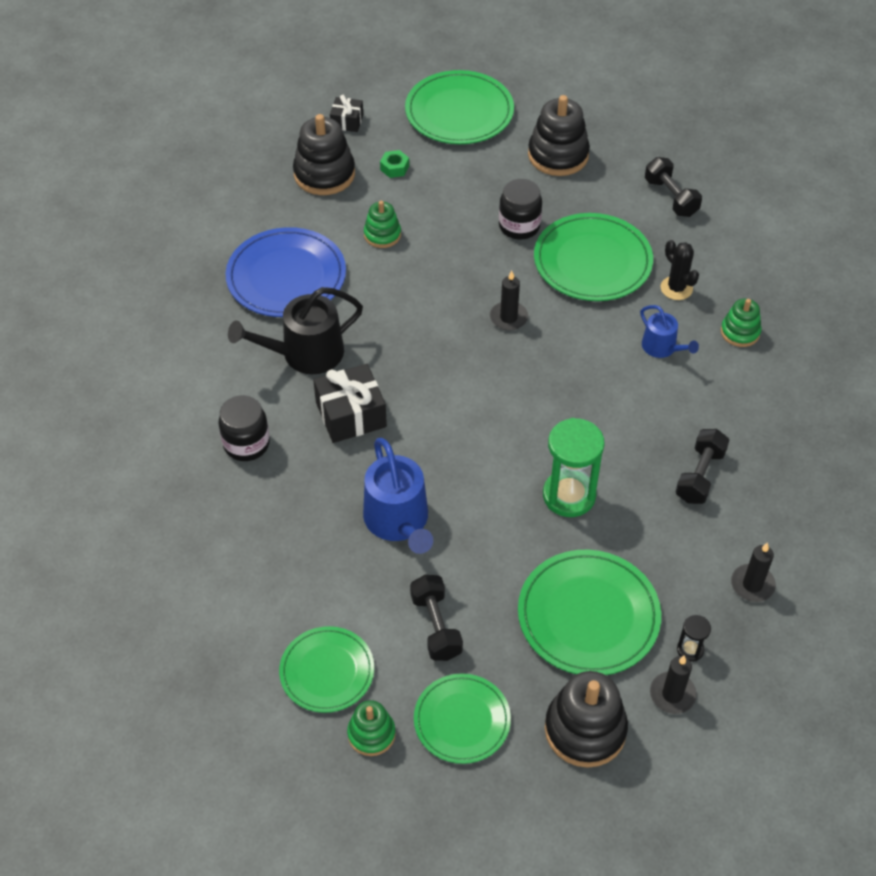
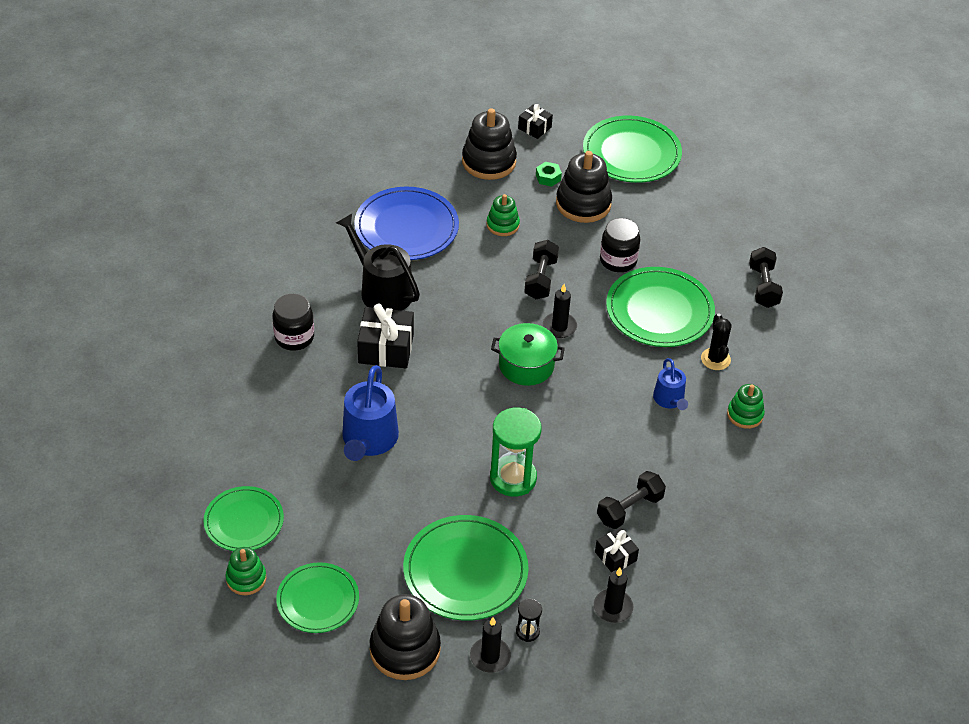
camera: 25 degrees right, 5 degrees down
black watering can [228,287,363,374] -> black watering can turned 45 degrees clockwise [336,214,420,311]
black dumbbell [410,575,463,661] -> black dumbbell moved to [524,240,559,299]
black stacking toy [528,95,590,176] -> black stacking toy moved to [556,151,612,223]
none -> green pot [491,323,565,386]
none -> black gift [595,528,639,572]

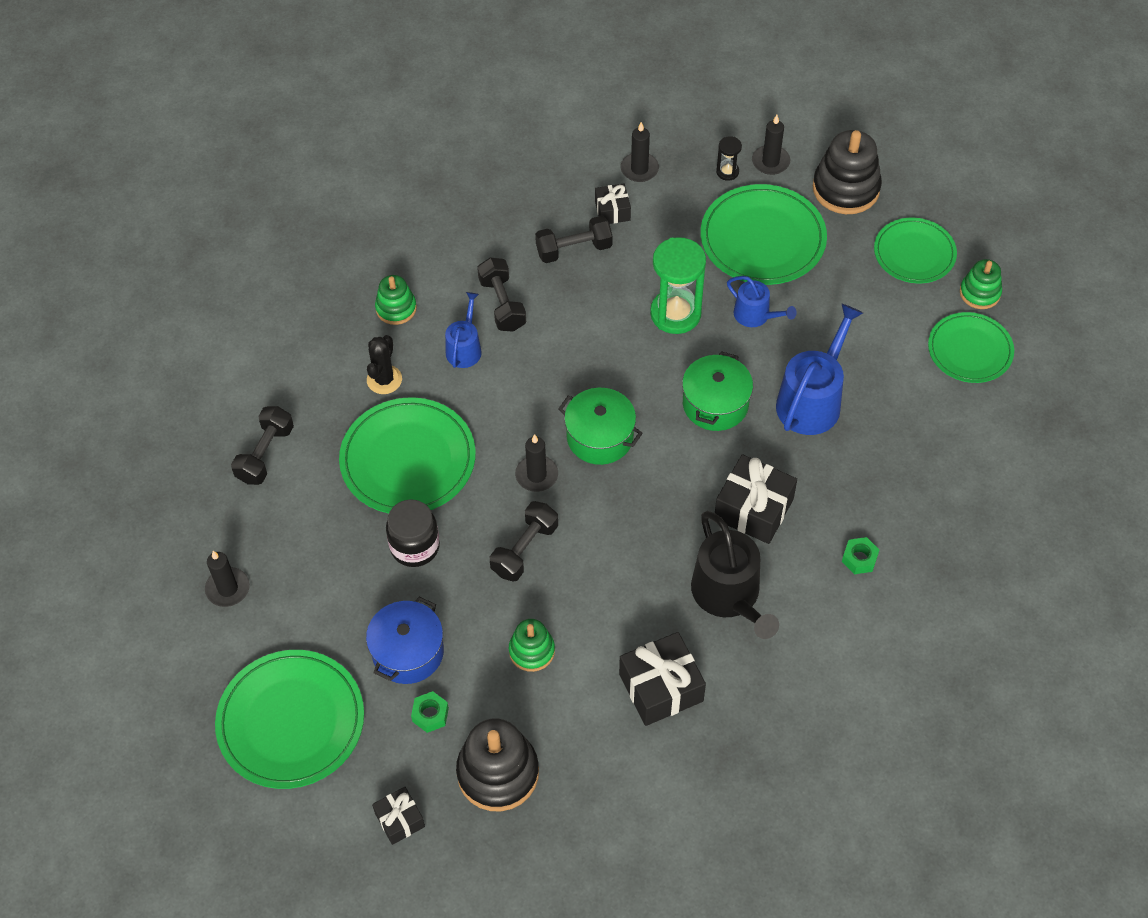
camera: 155 degrees left, 10 degrees up
black jar [272,294,314,351] -> green nut [842,537,879,574]
blue plate [354,187,459,260] -> black gift [619,632,706,726]
black stacking toy [556,151,612,223] -> blue pot [366,597,444,684]
none -> black candle [205,551,250,607]
none -> black dumbbell [477,258,526,332]
none -> green pot [682,351,753,431]
none -> blue watering can [727,276,797,327]

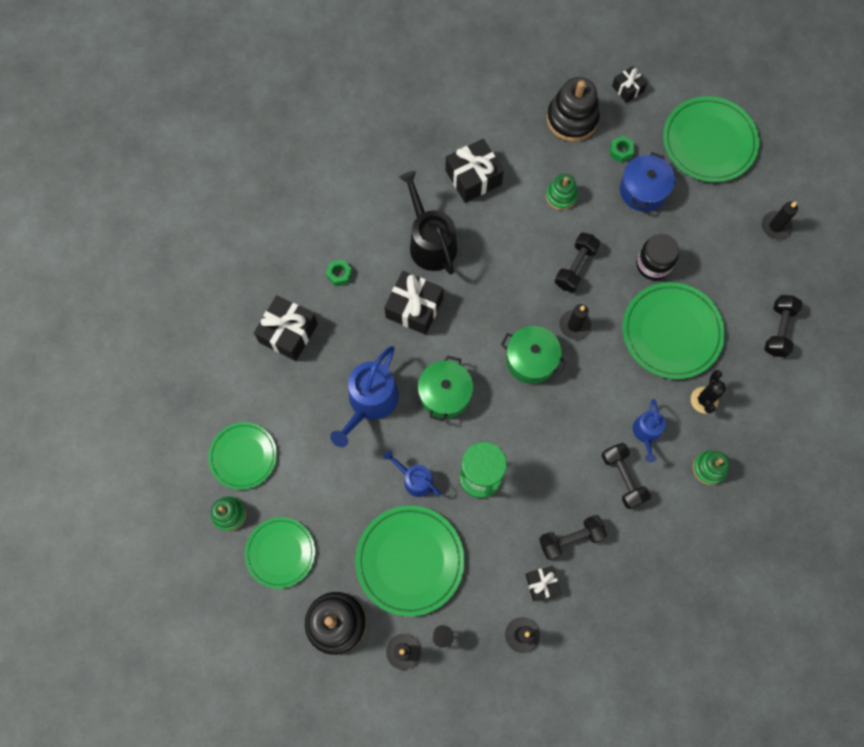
camera: 175 degrees right, 15 degrees up
none -> black gift [254,295,318,361]

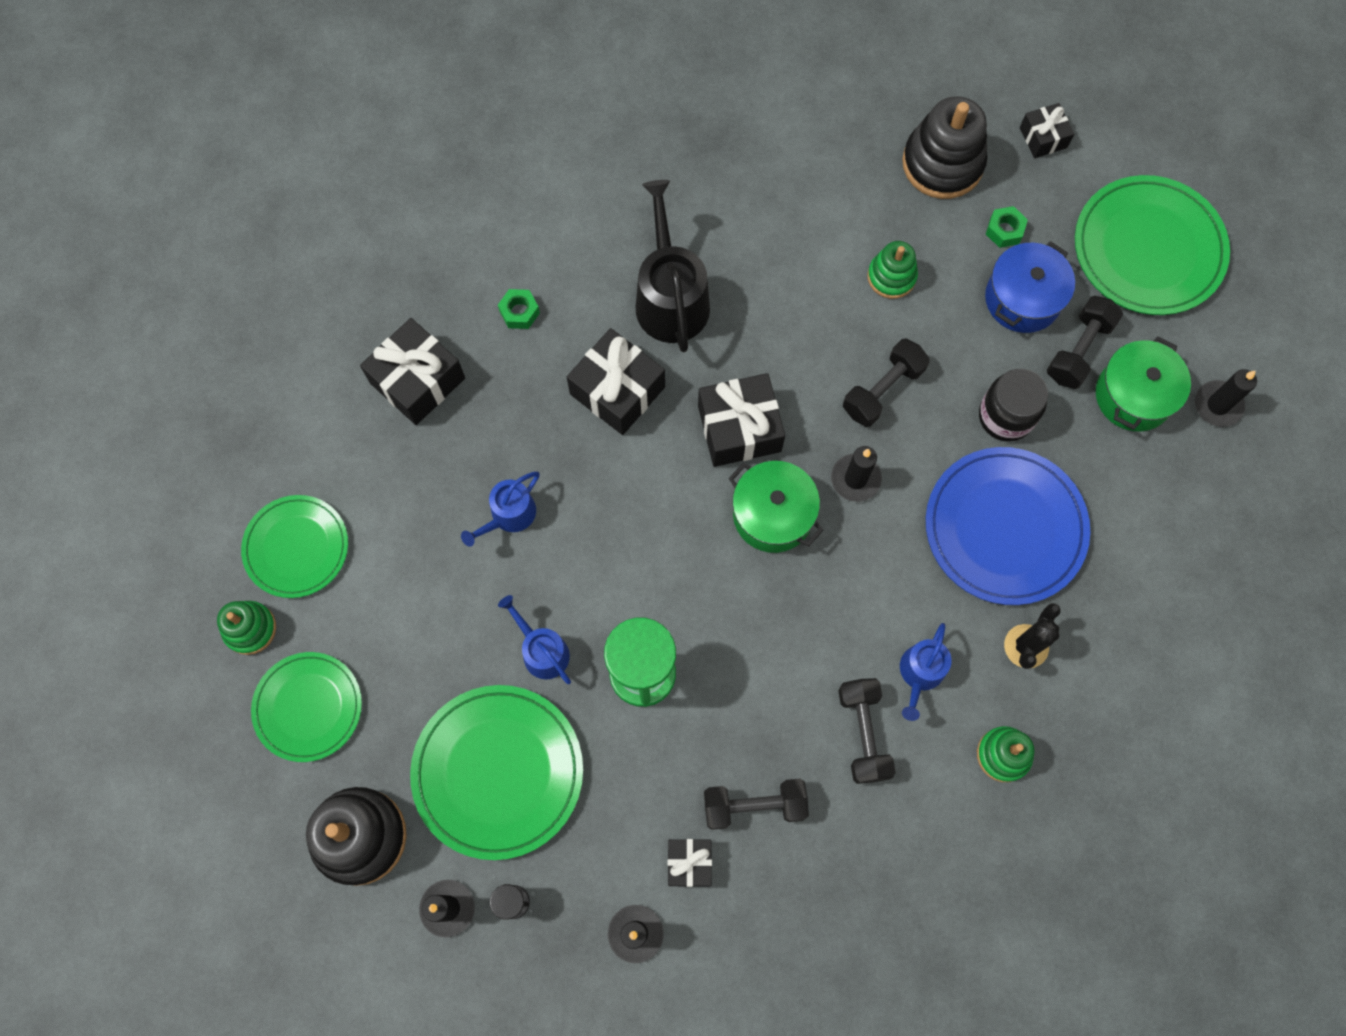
camera: 15 degrees right, 0 degrees up
blue watering can [330,346,399,447] -> blue watering can [461,472,539,546], size x0.57
green pot [418,355,473,422] -> green pot moved to [1096,336,1191,431]
black gift [445,139,504,203] -> black gift moved to [698,373,785,467]
green plate [622,282,725,379] -> blue plate [926,447,1091,605]
black dumbbell [764,295,802,357] -> black dumbbell moved to [1047,296,1123,389]

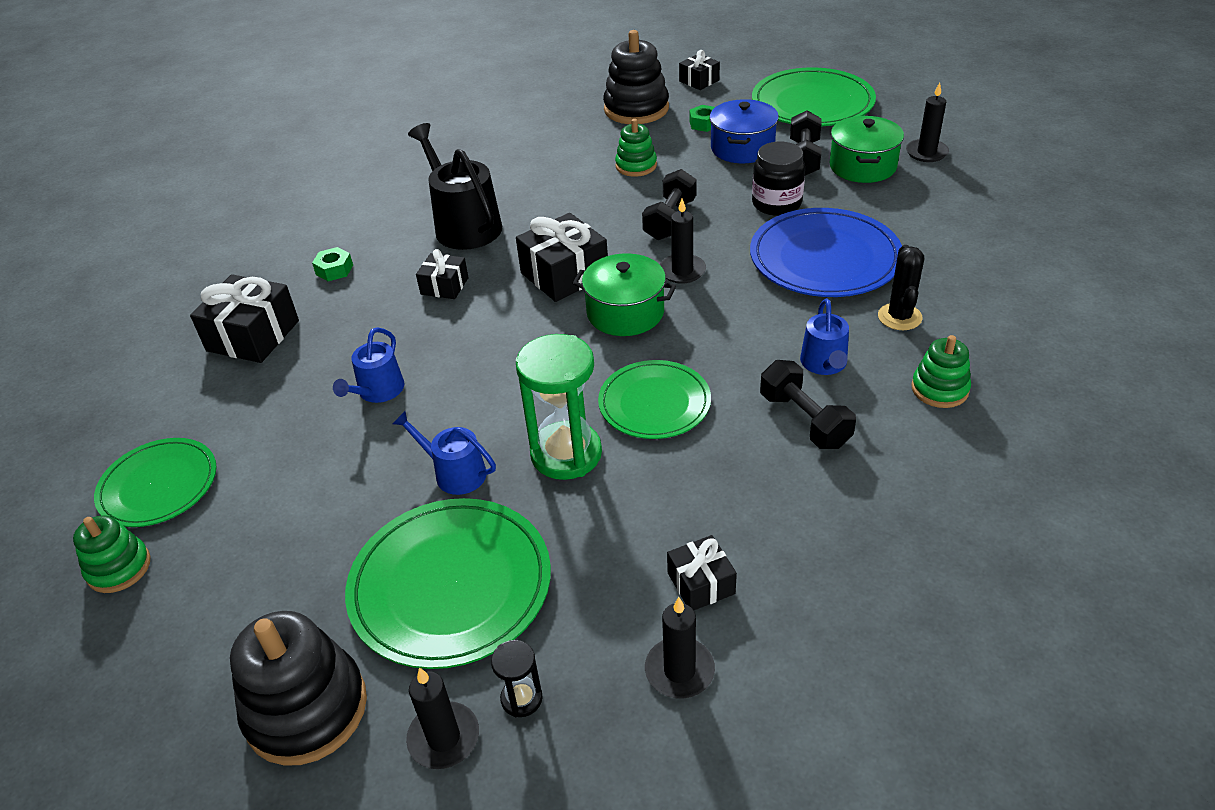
camera: 20 degrees left, 30 degrees down
green plate [251,652,362,762] -> green plate moved to [598,360,711,439]
black gift [567,328,665,435] -> black gift [416,249,469,299], size x0.57
black dumbbell [704,779,809,830] -> none

